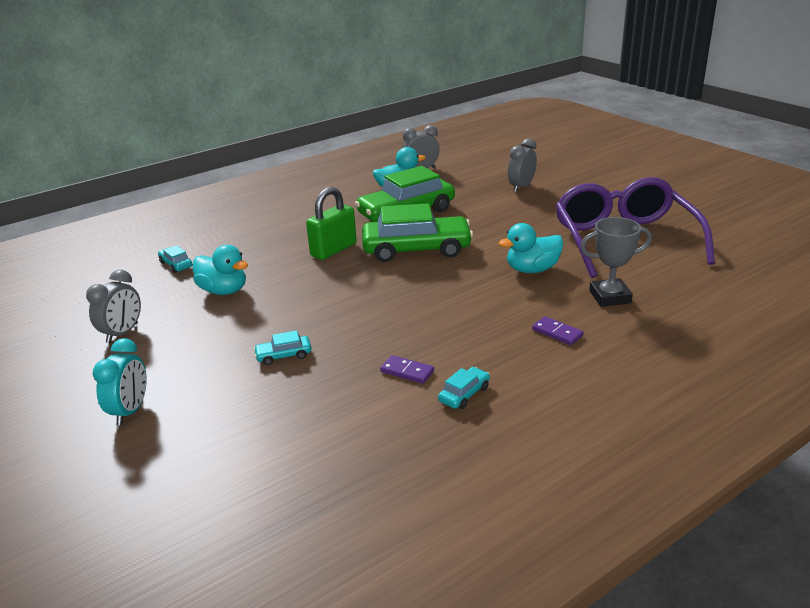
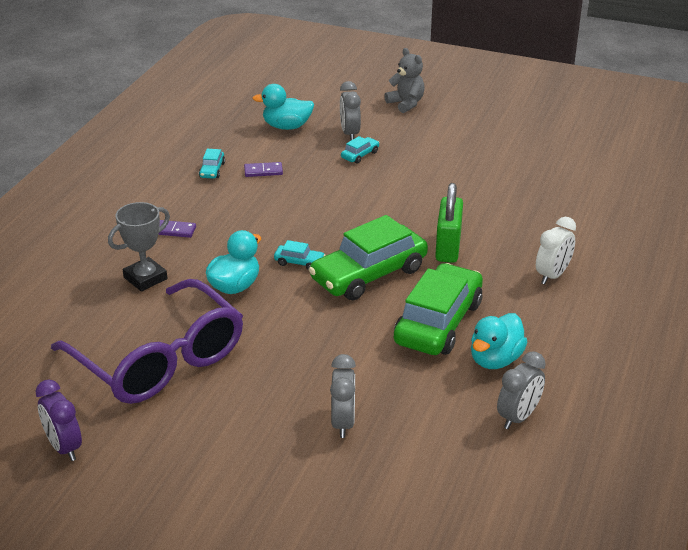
camera: 145 degrees right, 5 degrees up
grey clock [86,270,141,343] -> grey clock moved to [340,81,361,140]
turquoise clock [93,338,147,425] -> grey teddy bear [384,48,425,113]
turquoise car [158,245,192,273] -> turquoise car moved to [274,240,325,269]
turquoise duck [193,245,248,295] -> turquoise duck moved to [252,84,314,130]
none -> purple clock [35,379,82,461]
none -> white clock [536,217,576,285]

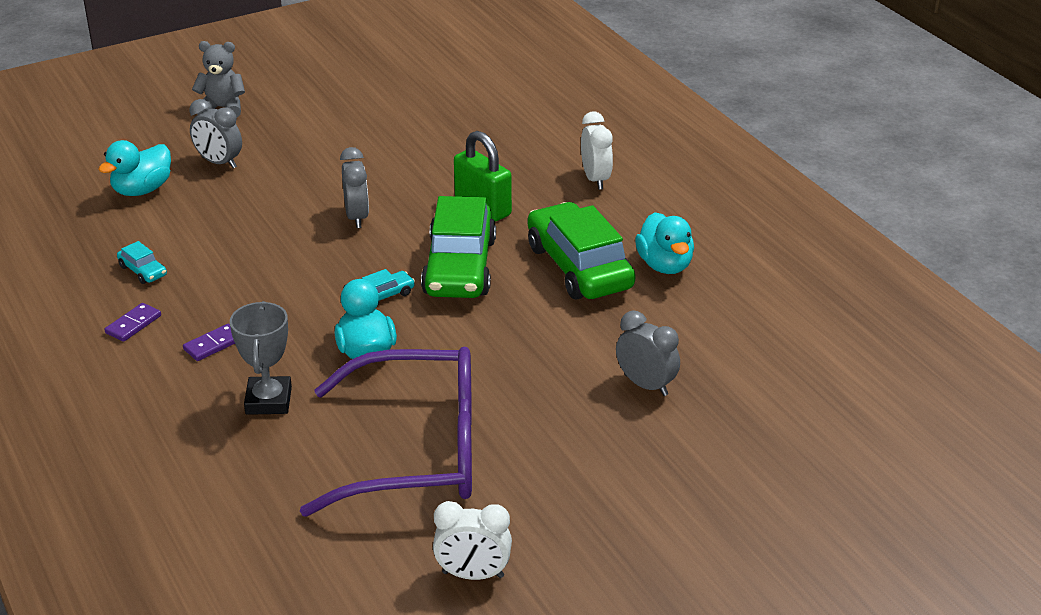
camera: 50 degrees left, 0 degrees up
purple clock [35,379,82,461] -> white clock [433,501,512,580]
purple domino [244,162,283,177] -> purple domino moved to [105,303,161,342]
turquoise car [341,136,379,164] -> none
grey clock [497,351,546,429] -> grey clock moved to [340,147,369,228]

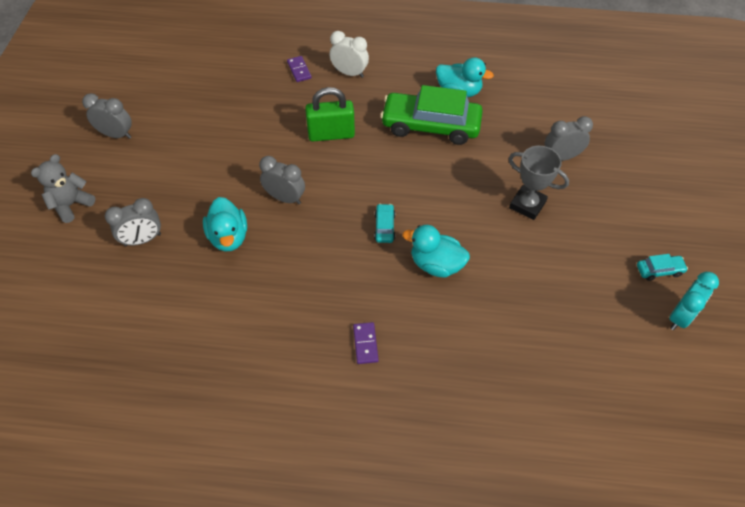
camera: 55 degrees left, 20 degrees up
turquoise duck [98,140,171,196] -> turquoise duck moved to [203,197,247,251]
purple domino [105,303,161,342] -> purple domino moved to [287,56,312,82]
turquoise car [117,241,167,284] -> turquoise car moved to [637,254,688,281]
grey trophy [230,301,292,415] -> grey trophy moved to [509,146,569,220]
purple glasses [300,347,472,517] -> none
green car [421,196,496,298] -> none
white clock [433,501,512,580] -> turquoise clock [669,272,719,330]
none -> grey clock [82,93,132,139]

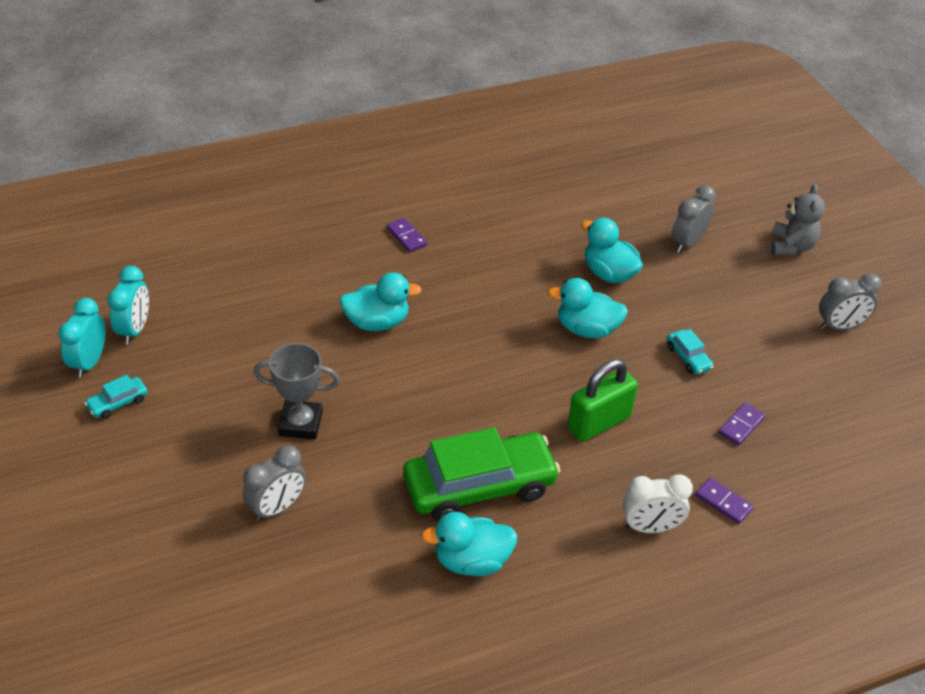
camera: 150 degrees right, 10 degrees down
grey clock [259,156,305,205] -> turquoise duck [548,278,628,338]
turquoise car [374,204,395,243] -> turquoise car moved to [667,329,714,375]
none -> turquoise clock [108,266,149,344]
none -> purple domino [719,402,765,445]

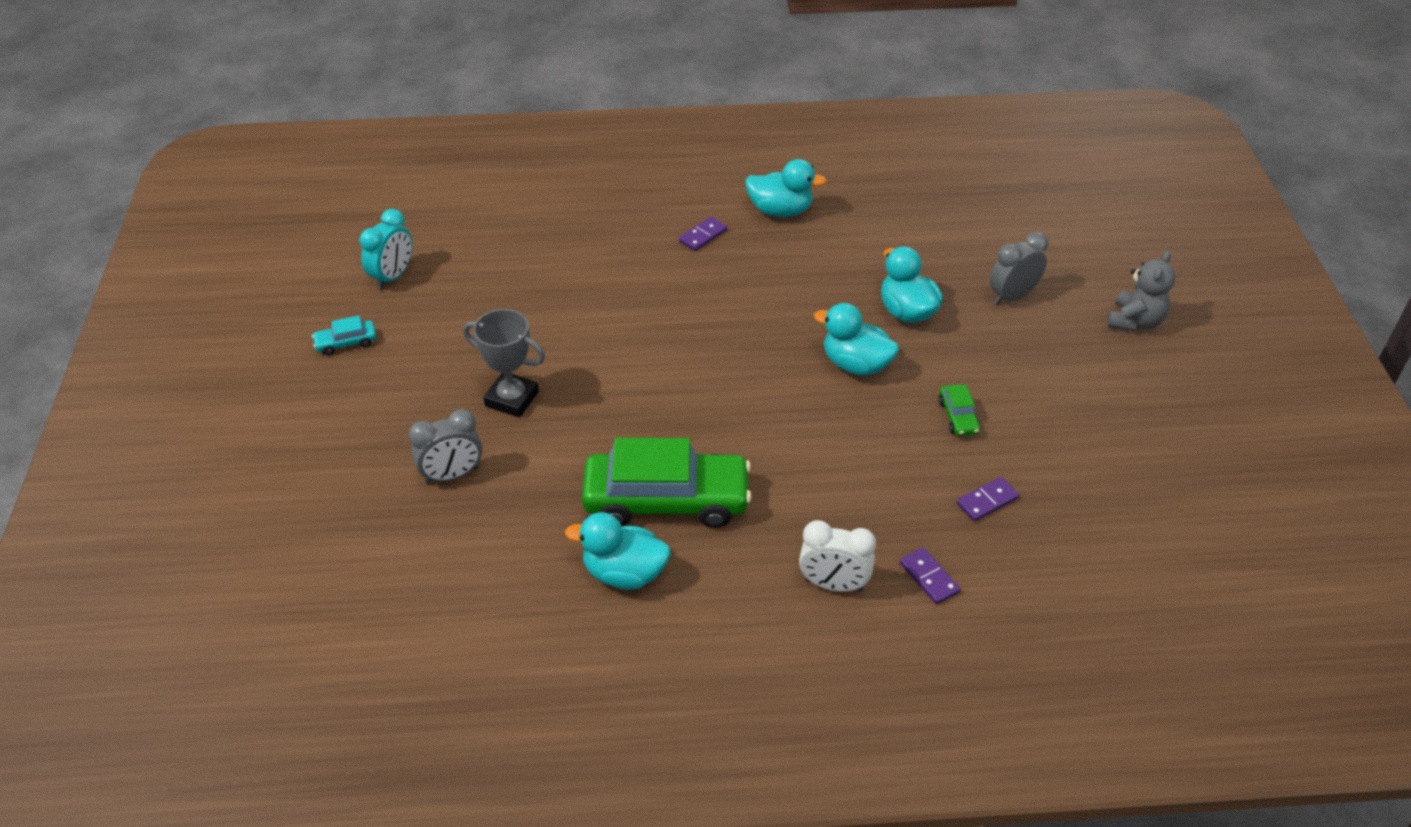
camera: 20 degrees right, 0 degrees up
turquoise clock [58,298,106,378] -> none
turquoise duck [340,272,422,331] -> turquoise duck moved to [745,159,827,217]
purple domino [387,218,427,252] -> purple domino turned 60 degrees clockwise [679,217,727,251]
green padlock [567,359,638,442] -> none
turquoise car [667,329,714,375] -> green car [938,384,980,436]
grey clock [819,273,882,330] -> none

